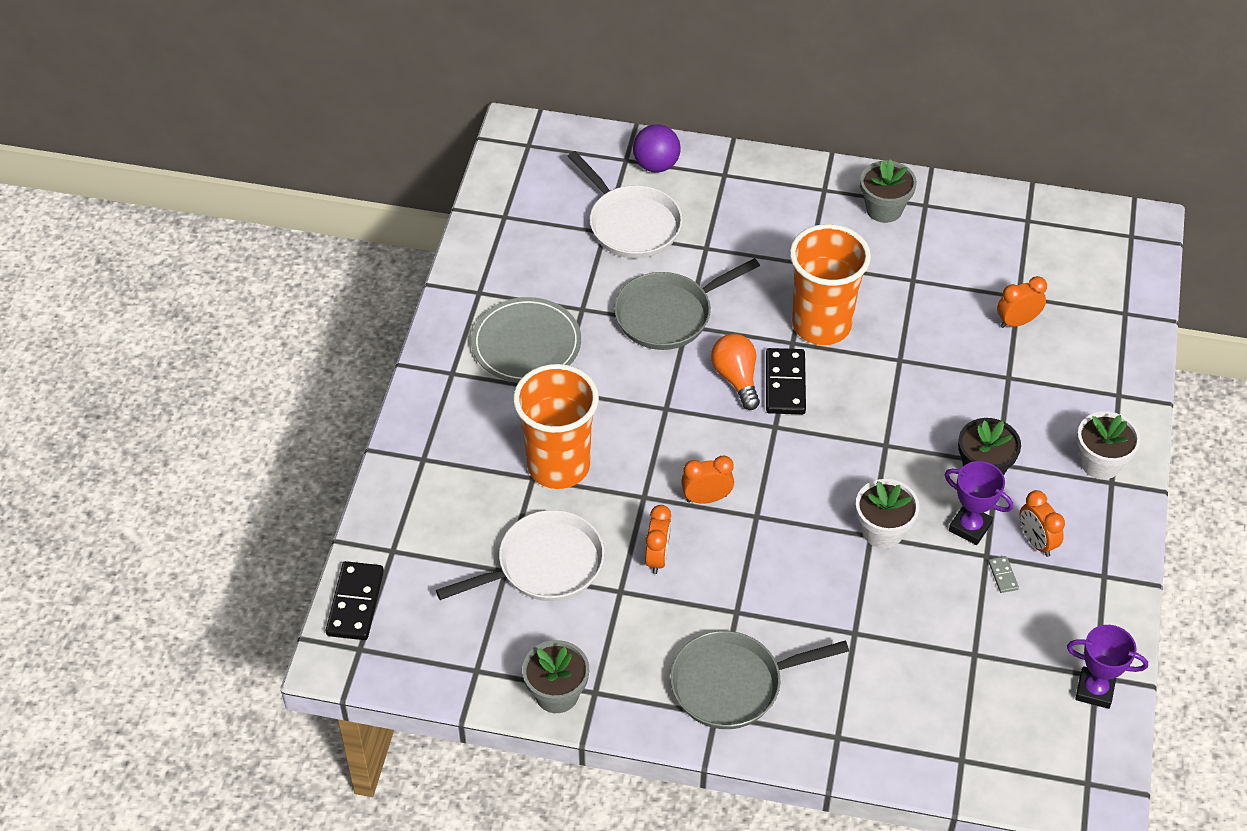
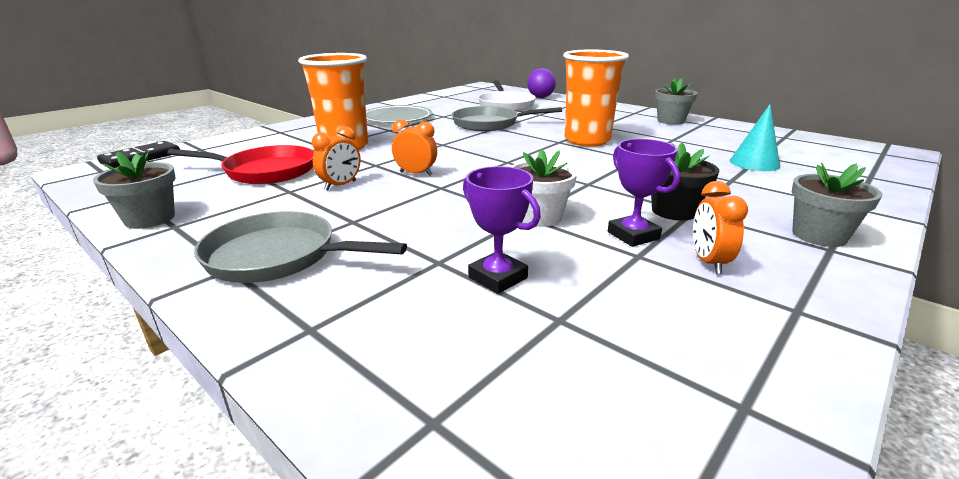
camera: 30 degrees right, 25 degrees down
white pan [436,510,604,601] -> red pan [167,145,314,184]
orange light bulb [711,334,760,410] -> none
black domino [766,348,806,414] -> none
grey domino [988,556,1019,593] -> none
orange clock [997,276,1047,328] -> turquoise cone [730,104,780,171]
purple trophy [1067,625,1148,709] -> purple trophy moved to [463,166,541,294]
white flower pot [1077,411,1141,479] -> grey flower pot [792,163,882,247]

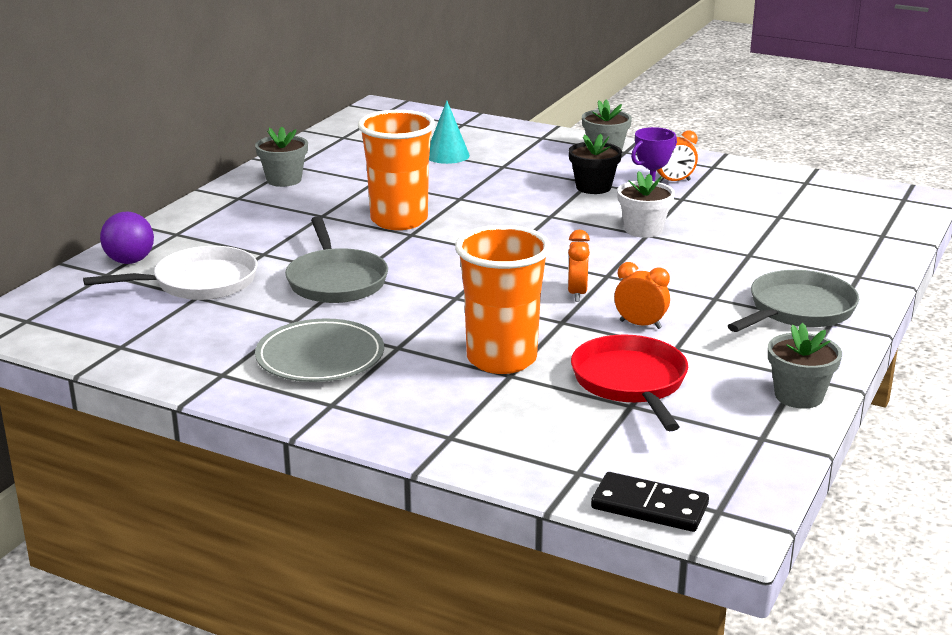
camera: 105 degrees left, 0 degrees up
grey pan [194,211,407,283] -> grey pan turned 135 degrees counterclockwise [728,270,859,332]
purple trophy [463,166,541,294] -> none

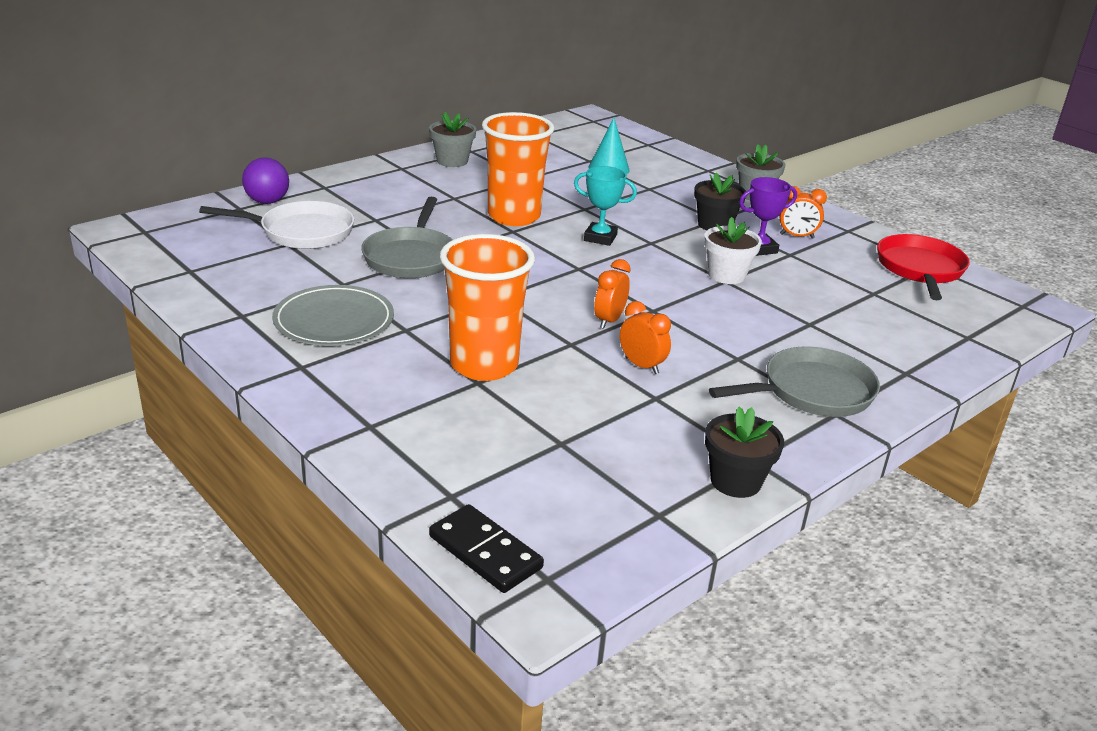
camera: 20 degrees right, 5 degrees up
red pan [571,334,688,431] -> red pan moved to [877,234,970,300]
grey flower pot [768,323,842,408] -> black flower pot [705,407,784,498]
none -> turquoise trophy [574,166,637,246]

